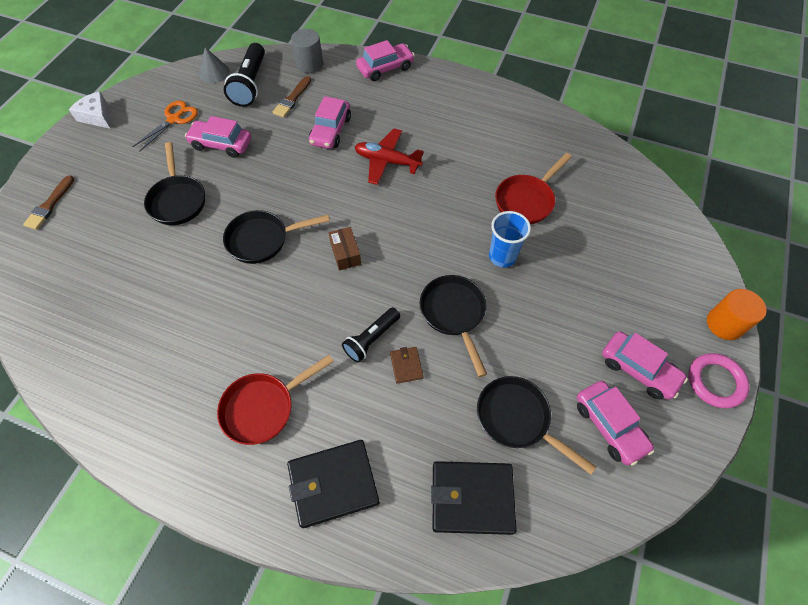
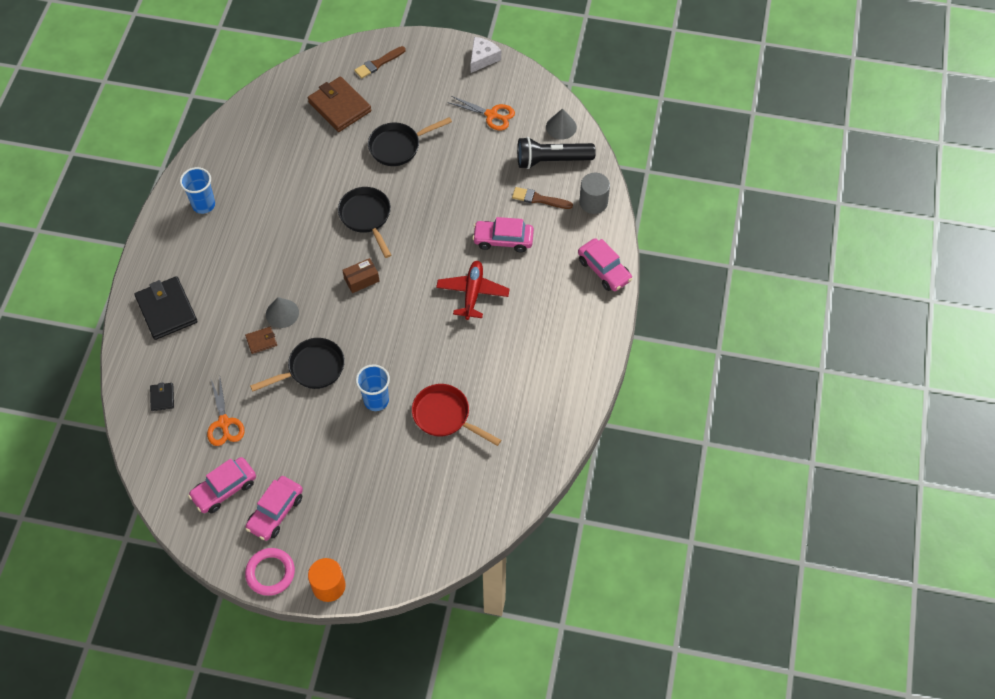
camera: 80 degrees right, 0 degrees up
brown brush [23,175,74,230] -> brown brush turned 45 degrees counterclockwise [354,46,406,79]
pink car [185,116,252,158] -> none
red pan [217,355,334,445] -> none
black flashlight [342,308,400,363] -> grey cone [266,297,299,328]
black wallet [431,461,517,535] -> black wallet [150,382,174,411], size x0.47
black pan [477,376,596,475] -> orange scissors [207,379,245,446]
none -> blue cup [180,167,215,214]
none -> brown wallet [308,77,371,132]

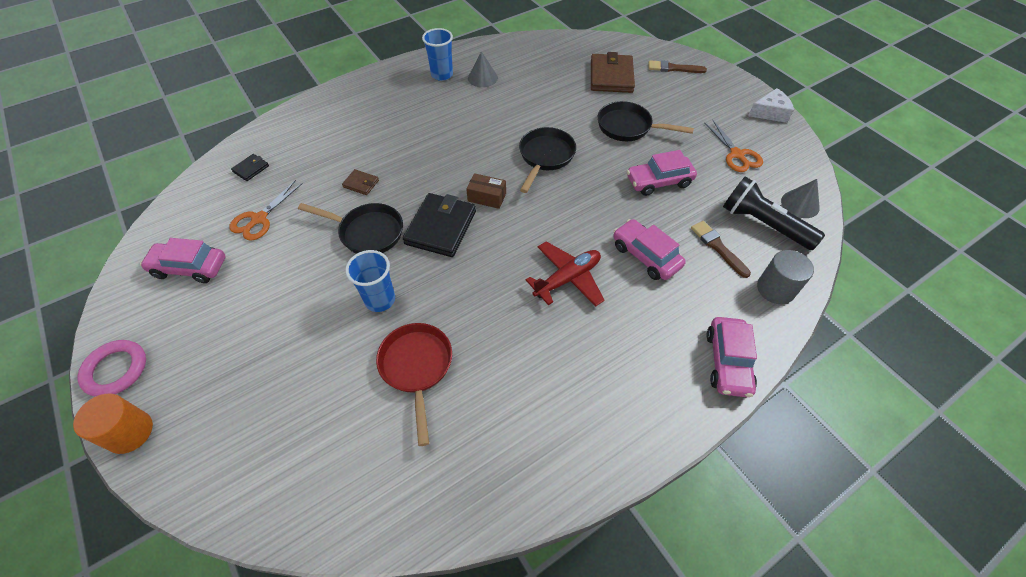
camera: 45 degrees right, 5 degrees down
black wallet [134,276,198,340] -> black wallet moved to [403,193,476,257]
pink car [245,476,303,541] -> pink car moved to [627,150,697,196]
grey cone [266,297,299,328] -> grey cone moved to [468,51,498,87]

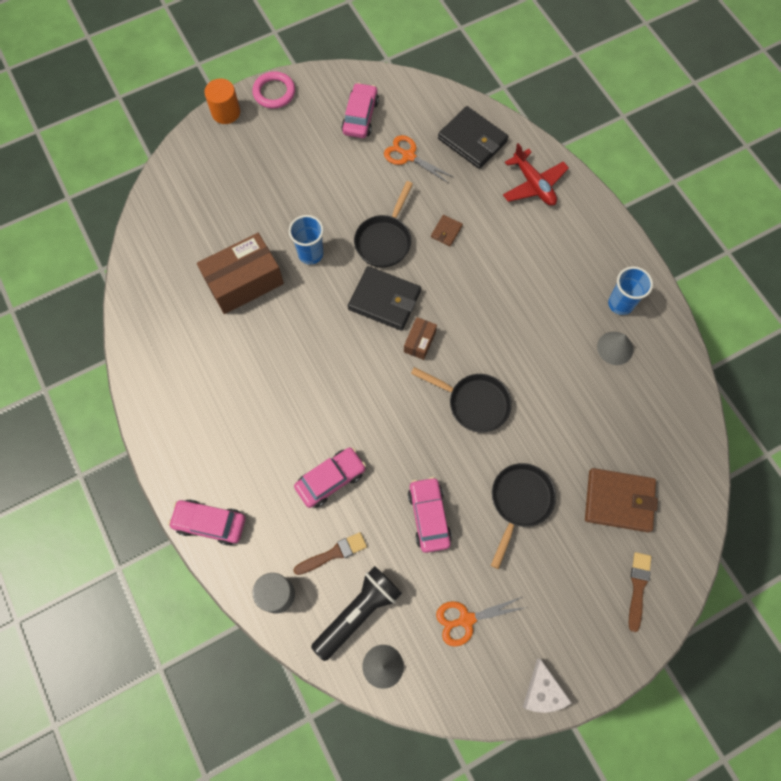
camera: 95 degrees right, 15 degrees up
black wallet [231,154,269,181] -> black wallet [438,106,509,169], size x2.11
red pan [376,323,452,446] -> brown box [197,233,284,314]
red plane [526,241,605,307] -> red plane moved to [503,143,569,206]

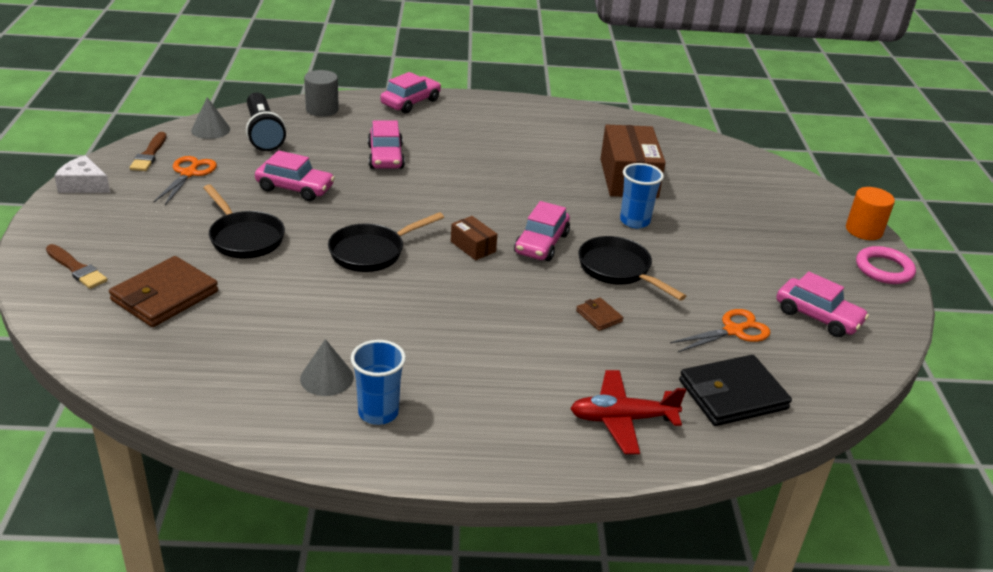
camera: 115 degrees right, 35 degrees down
brown brush [293,532,367,575] -> brown brush moved to [130,132,166,171]
black wallet [348,266,421,331] -> pink car [514,201,570,261]

